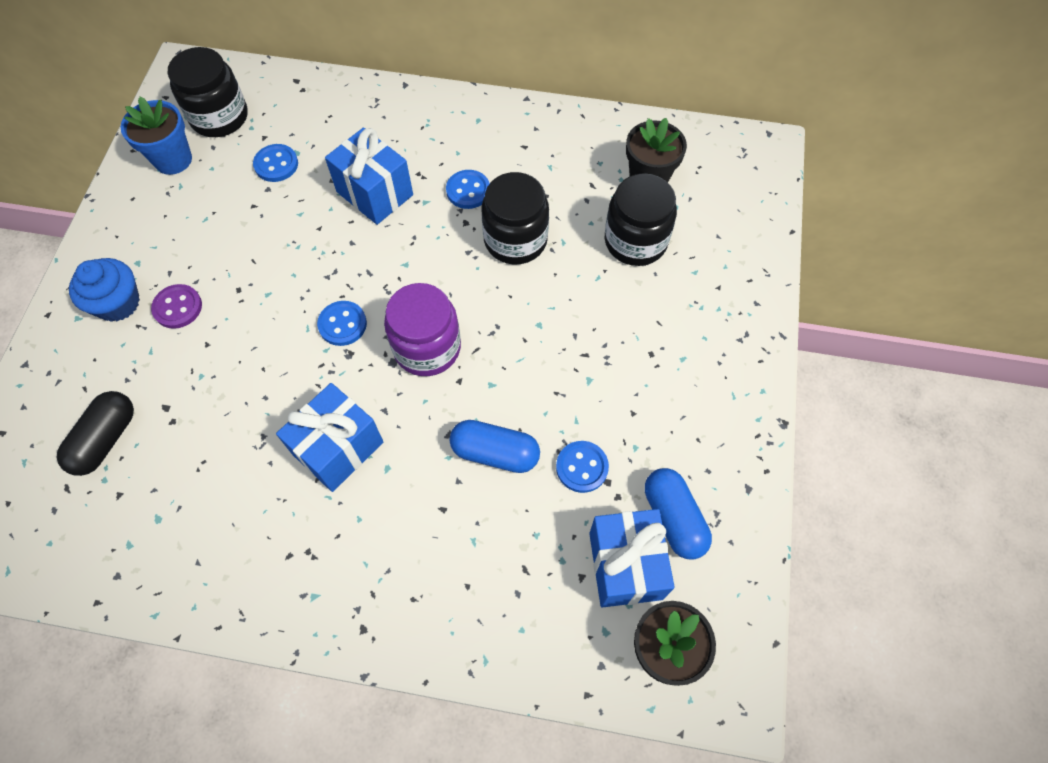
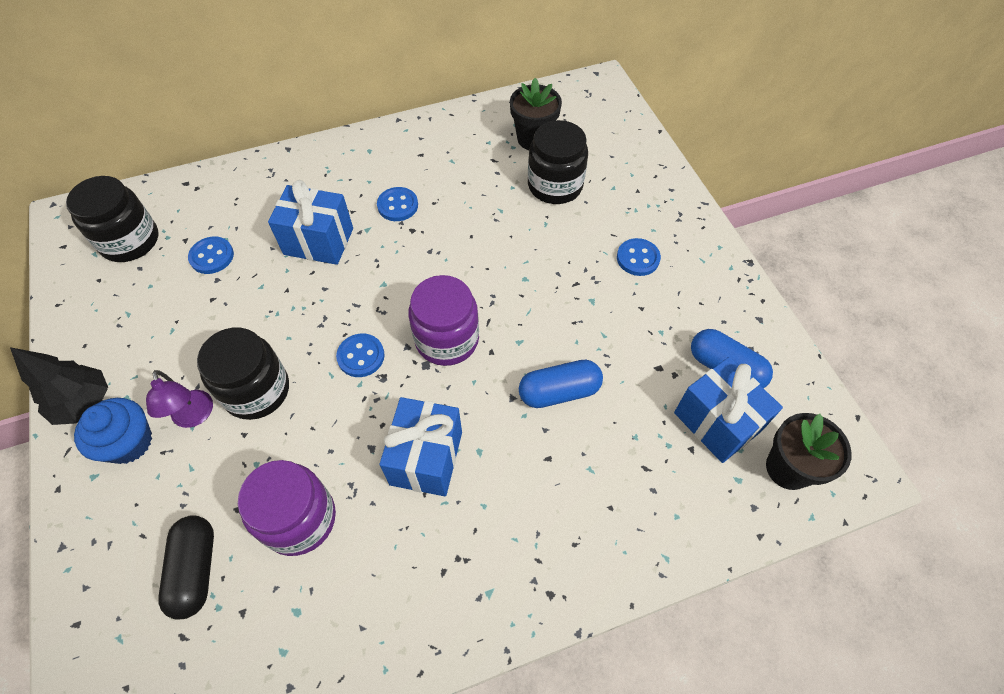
camera: 30 degrees left, 5 degrees down
blue flower pot [120,97,192,175] -> none
purple button [151,284,202,329] -> purple lamp [146,370,213,428]
black jar [481,172,549,265] -> black jar moved to [197,328,289,420]
blue button [556,441,609,493] -> blue button moved to [617,238,661,276]
none -> black tree [10,347,108,425]
none -> purple jar [238,460,336,556]

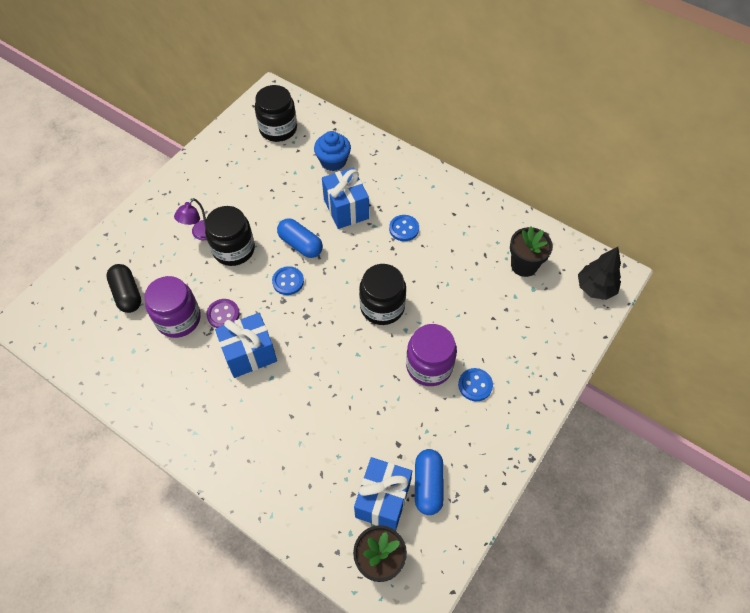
camera: 55 degrees right, 0 degrees up
black tree [10,347,108,425] -> black tree moved to [578,247,621,300]
blue cupcake [74,398,152,464] -> blue cupcake moved to [314,131,351,171]
black capsule [158,515,214,619] -> black capsule turned 75 degrees counterclockwise [106,264,141,313]
blue button [188,237,234,274] -> none
purple jar [408,275,479,366] -> purple jar moved to [406,324,457,386]
blue capsule [519,360,603,408] -> blue capsule moved to [277,218,323,258]
black jar [528,120,588,204] -> black jar moved to [359,264,406,325]
none -> purple button [206,299,240,328]

